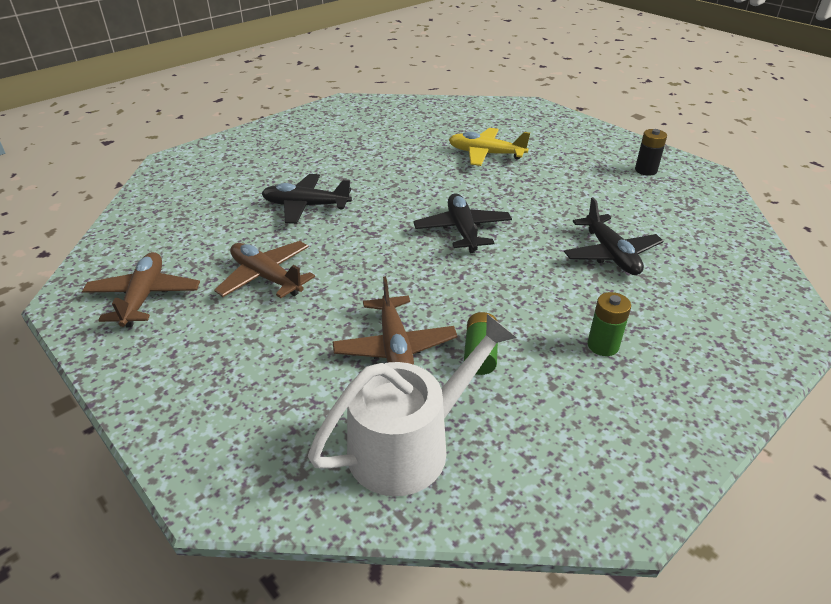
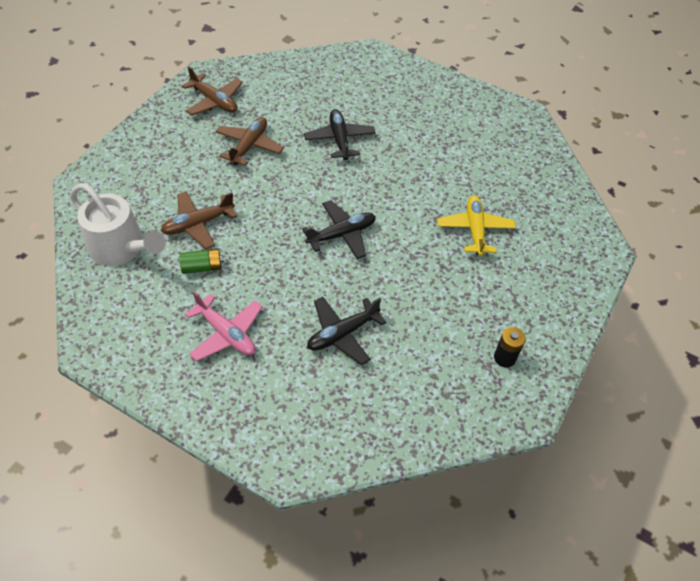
camera: 70 degrees right, 15 degrees up
brown plane [82,252,200,328] -> brown plane turned 60 degrees clockwise [182,66,243,116]
green battery [587,292,631,356] -> pink plane [185,291,263,361]

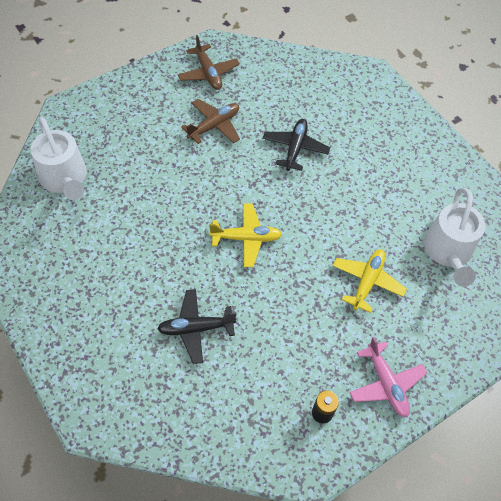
camera: 25 degrees right, 5 degrees up
brown plane [161,191,237,249] -> none
green battery [179,249,224,274] -> none
pink plane [185,291,263,361] -> pink plane moved to [349,337,427,417]
black plane [302,200,376,259] -> yellow plane [209,203,282,267]
none -> white watering can [424,187,485,287]

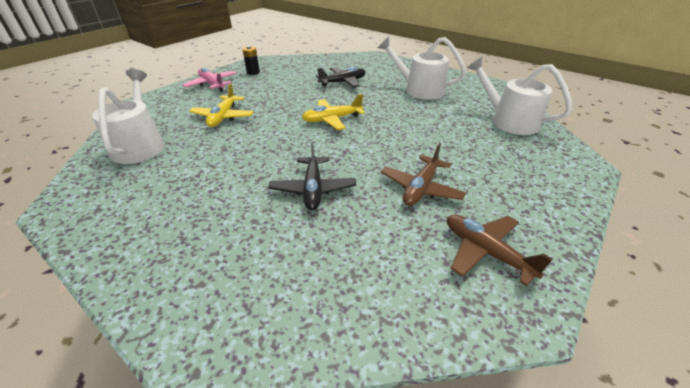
camera: 165 degrees right, 20 degrees down
none -> white watering can [378,37,467,100]

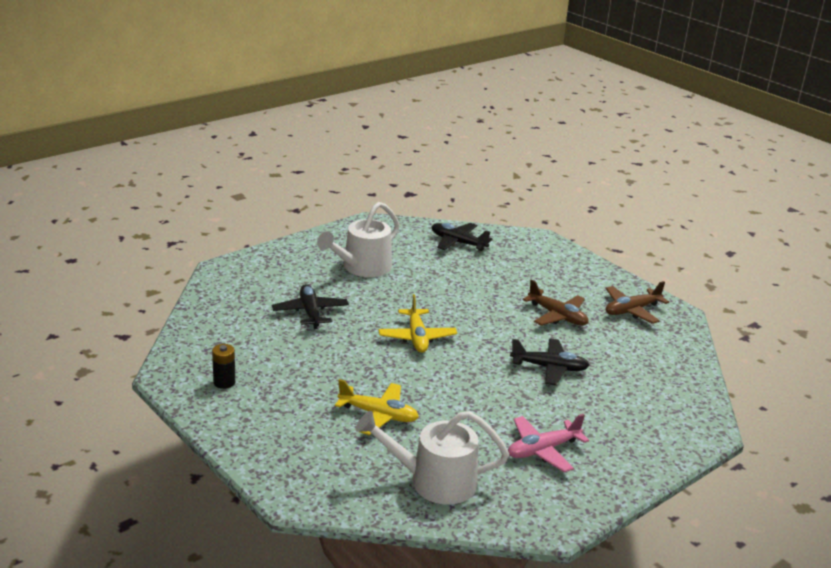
camera: 80 degrees left, 10 degrees down
pink plane [182,67,237,92] -> pink plane moved to [508,414,589,472]
white watering can [467,57,573,135] -> black plane [432,223,493,251]

